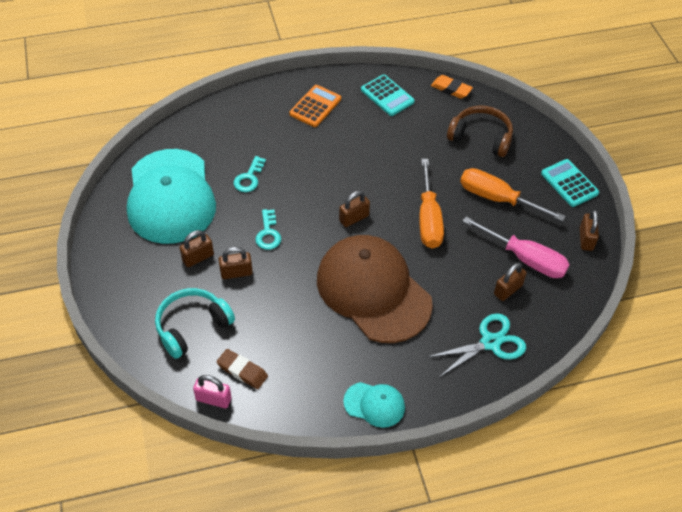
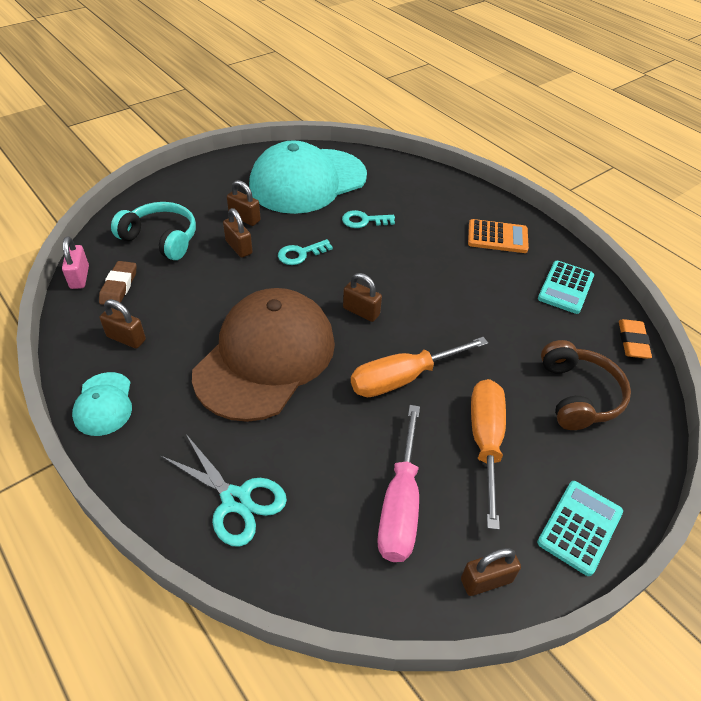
camera: 65 degrees right, 5 degrees down
brown padlock [494,262,527,301] -> brown padlock moved to [100,299,146,348]

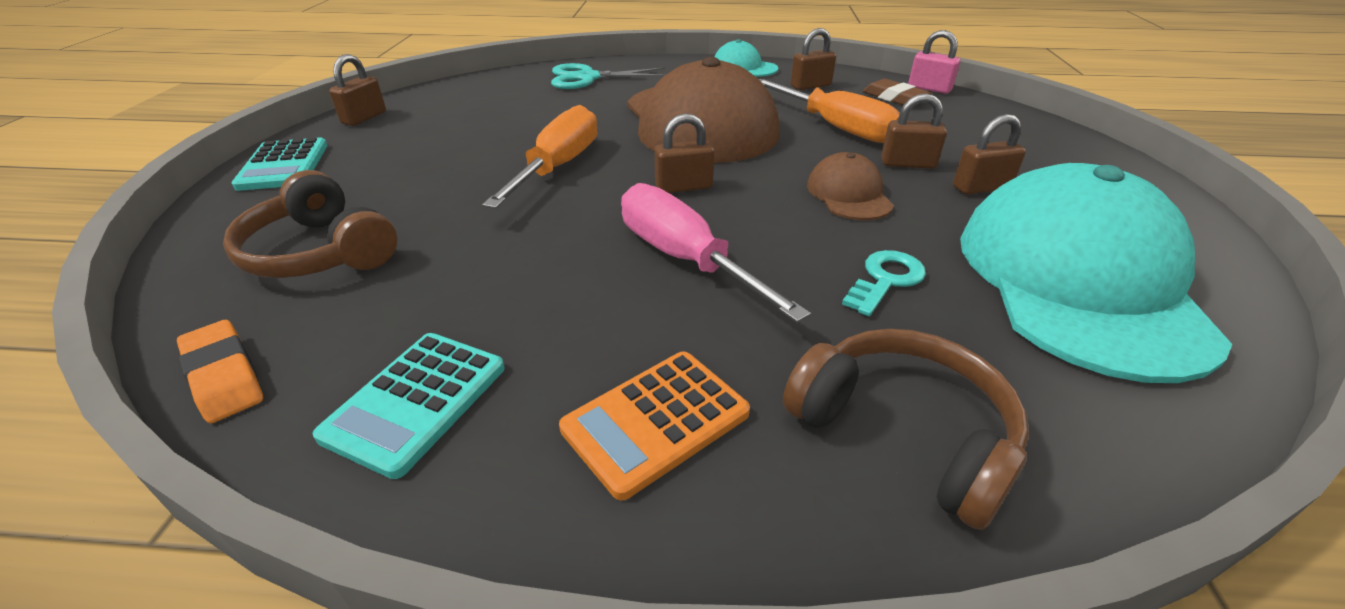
camera: 135 degrees right, 10 degrees down
turquoise headphones [111,202,196,260] -> none
turquoise key [278,239,333,265] -> brown cap [807,152,894,220]
pink screwdriver [377,405,420,562] -> pink screwdriver moved to [621,183,811,323]
orange screwdriver [471,379,506,530] -> orange screwdriver moved to [759,79,900,143]
turquoise calculator [538,261,594,314] -> turquoise calculator turned 135 degrees counterclockwise [313,333,504,479]
none -> brown headphones [783,329,1029,530]

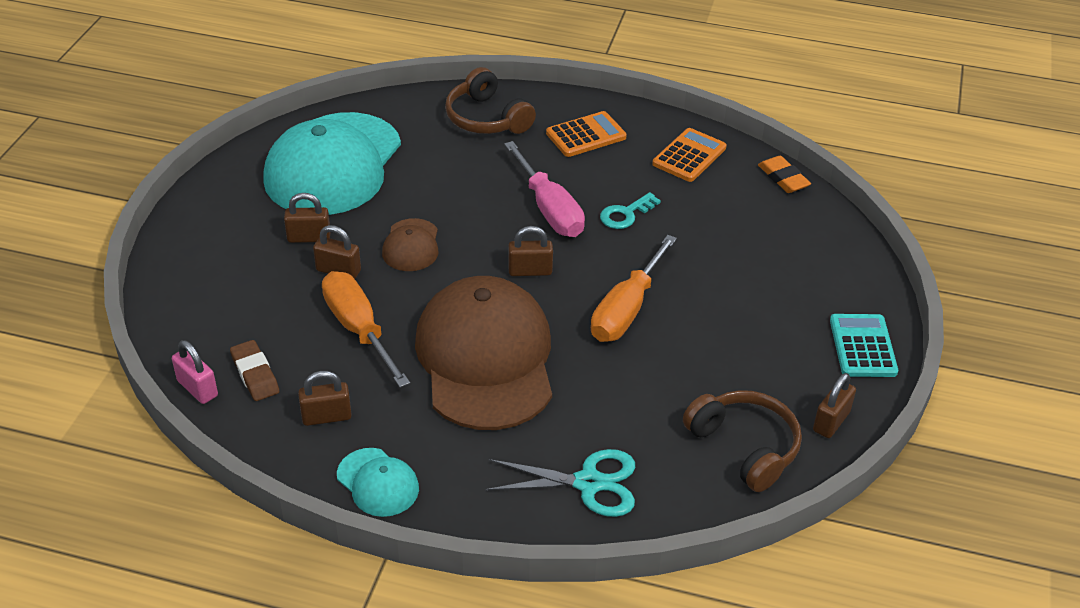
camera: 170 degrees left, 5 degrees up
brown headphones [223,170,397,278] -> brown headphones moved to [683,390,802,492]
turquoise calculator [313,333,504,479] -> orange calculator [652,128,727,182]
turquoise key [842,250,926,316] -> turquoise key moved to [600,192,661,229]

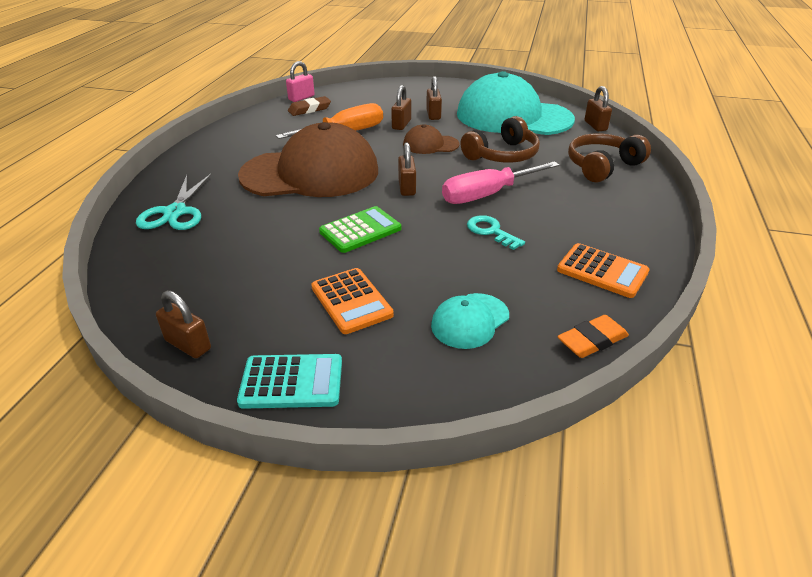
camera: 90 degrees right, 5 degrees down
brown padlock [298,371,352,426] -> brown padlock moved to [585,86,612,131]
turquoise cap [337,448,419,517] -> turquoise cap moved to [431,293,509,349]
orange calculator [546,111,627,157] -> orange calculator moved to [311,268,394,334]
orange screwdriver [591,235,677,342] -> green calculator [319,206,401,253]
brown headphones [683,390,802,492] -> brown headphones moved to [461,116,540,162]

